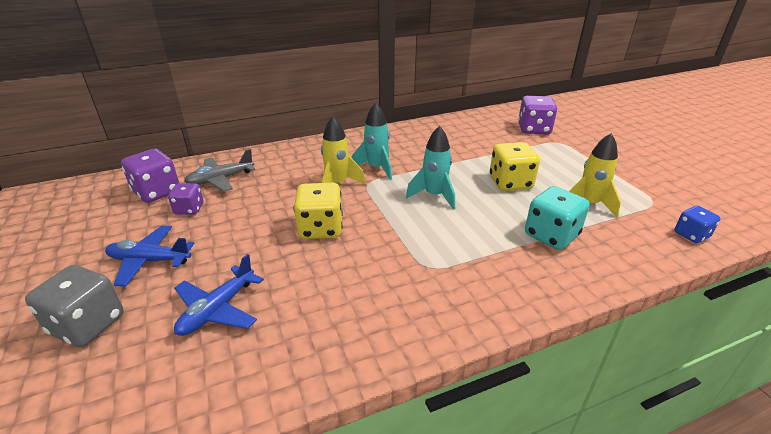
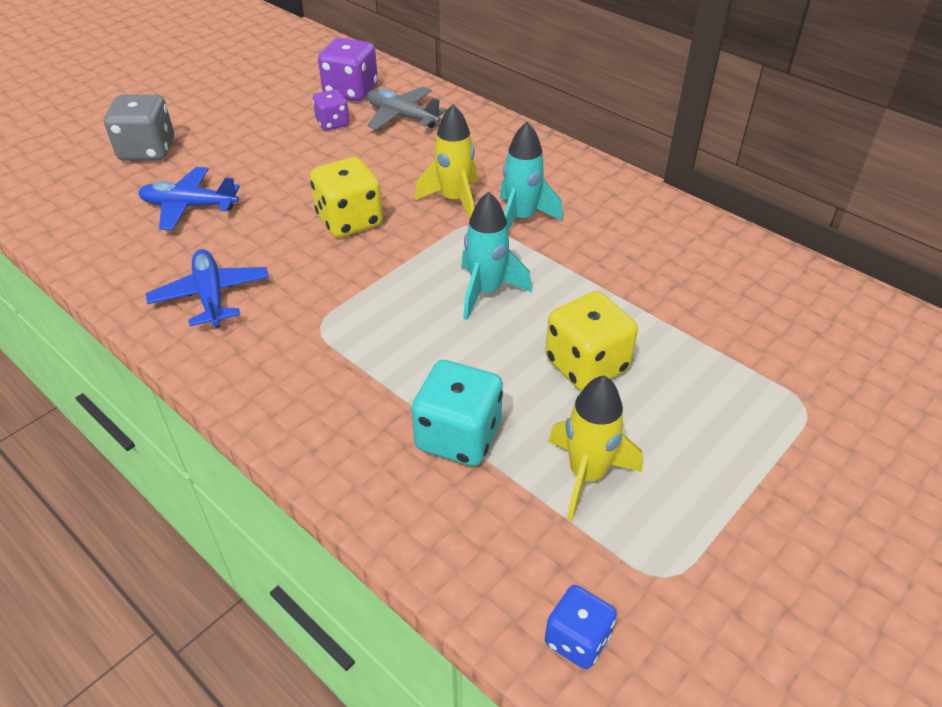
camera: 65 degrees right, 10 degrees up
blue plane [105,225,194,286] -> blue plane moved to [146,249,269,328]
purple dice [518,96,557,134] -> none

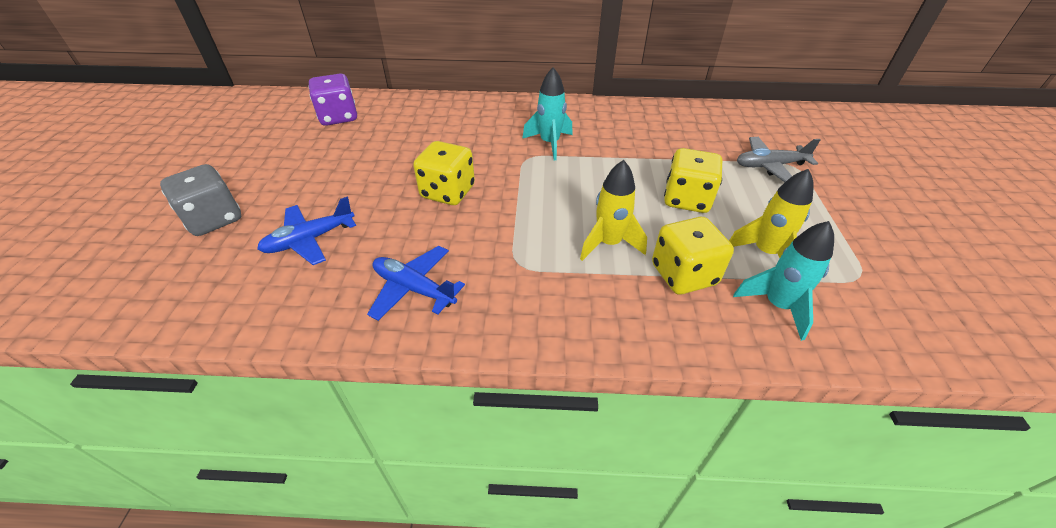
camera: 40 degrees left, 0 degrees up
purple dice [313,89,349,130] -> none
grey plane [367,86,447,130] -> grey plane moved to [737,137,821,182]
turquoise dice [412,360,503,466] -> yellow dice [652,217,734,295]
yellow rocket [415,104,478,218] -> yellow rocket moved to [580,160,647,261]
turquoise rocket [461,192,532,320] -> turquoise rocket moved to [733,221,834,341]
blue dice [545,585,617,669] -> none

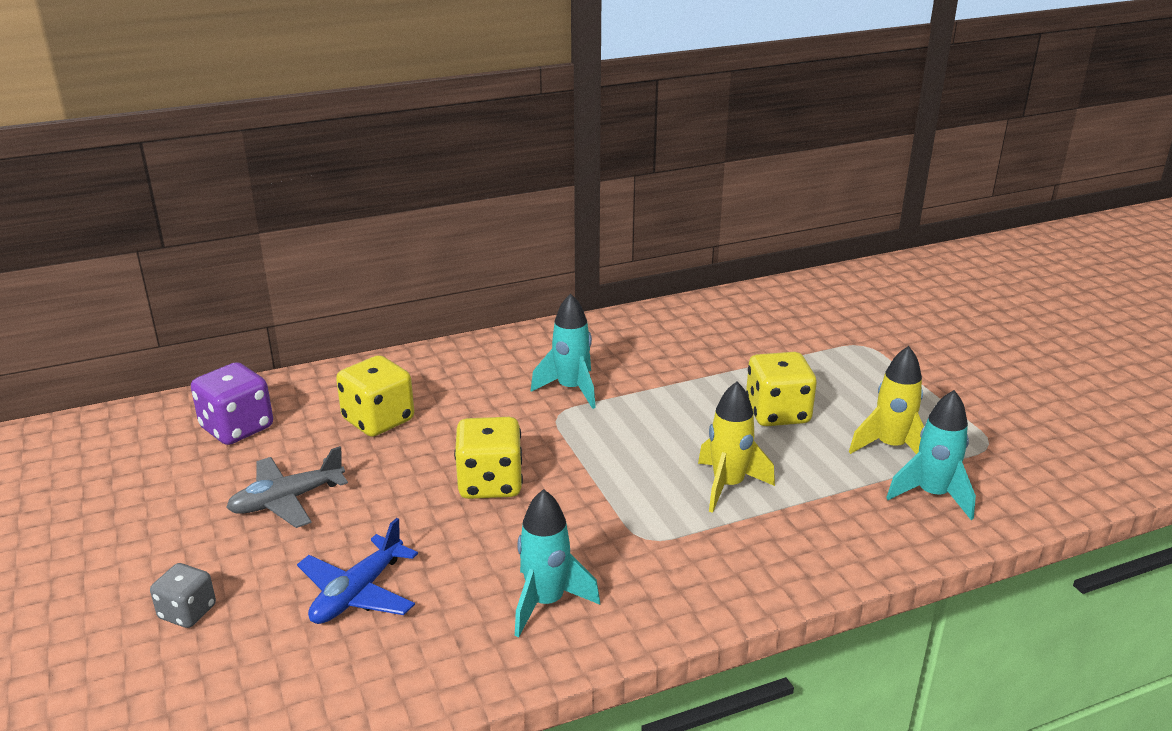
camera: 25 degrees left, 15 degrees down
grey dice [160,164,241,236] -> grey dice [150,563,216,628], size x0.61
blue plane [367,246,465,321] -> turquoise rocket [515,489,600,637]
yellow dice [652,217,734,295] -> yellow dice moved to [336,355,414,437]
grey plane [737,137,821,182] -> grey plane moved to [226,446,348,528]

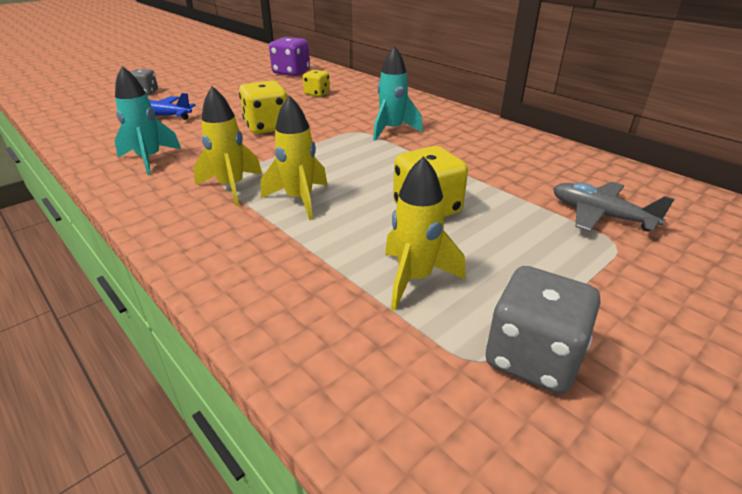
camera: 70 degrees right, 5 degrees up
grey plane [226,446,348,528] -> grey plane moved to [553,182,674,232]
yellow dice [336,355,414,437] -> yellow dice [303,70,330,97], size x0.61
turquoise rocket [886,390,976,520] -> none
none -> yellow rocket [193,86,262,206]
none -> grey dice [486,266,600,394]

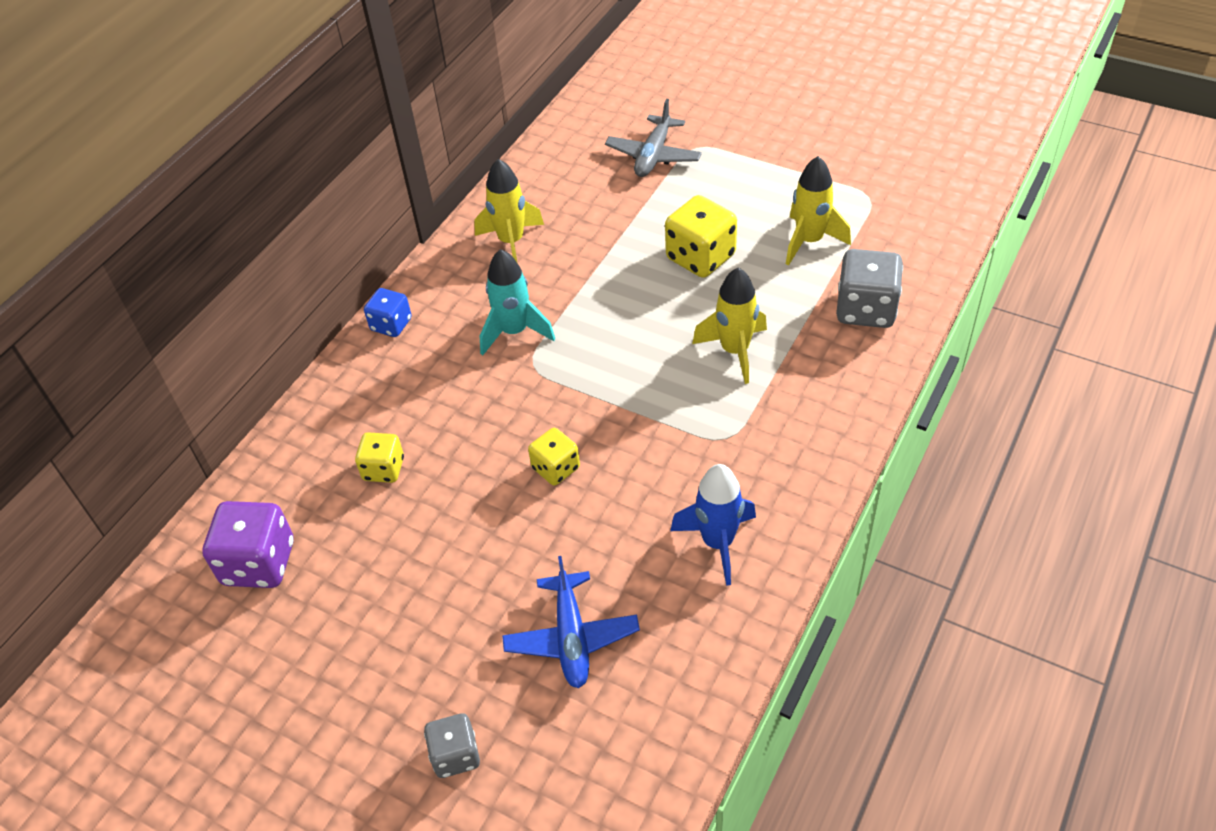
camera: 105 degrees left, 15 degrees up
turquoise rocket [114,66,181,175] -> blue rocket [670,464,756,586]
yellow rocket [193,86,262,206] -> yellow rocket moved to [474,159,544,262]
yellow dice [239,80,288,134] -> yellow dice [528,428,580,486], size x0.61
grey dice [486,266,600,394] -> grey dice moved to [836,249,903,328]
none -> blue dice [364,288,412,337]

